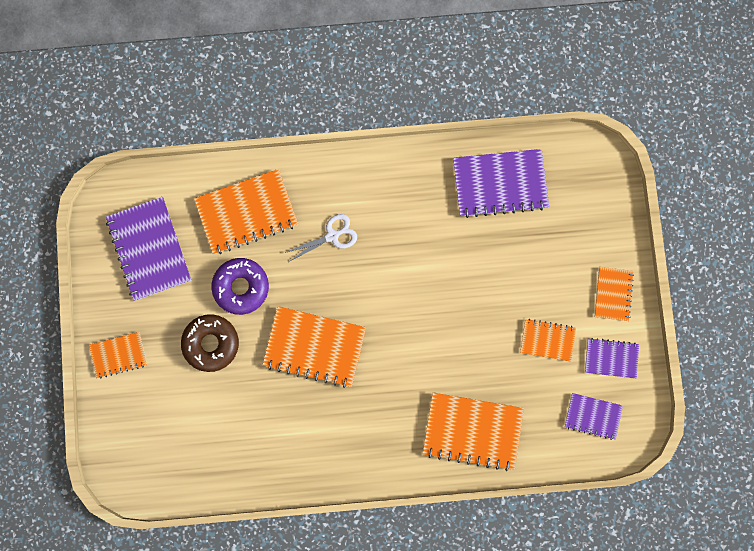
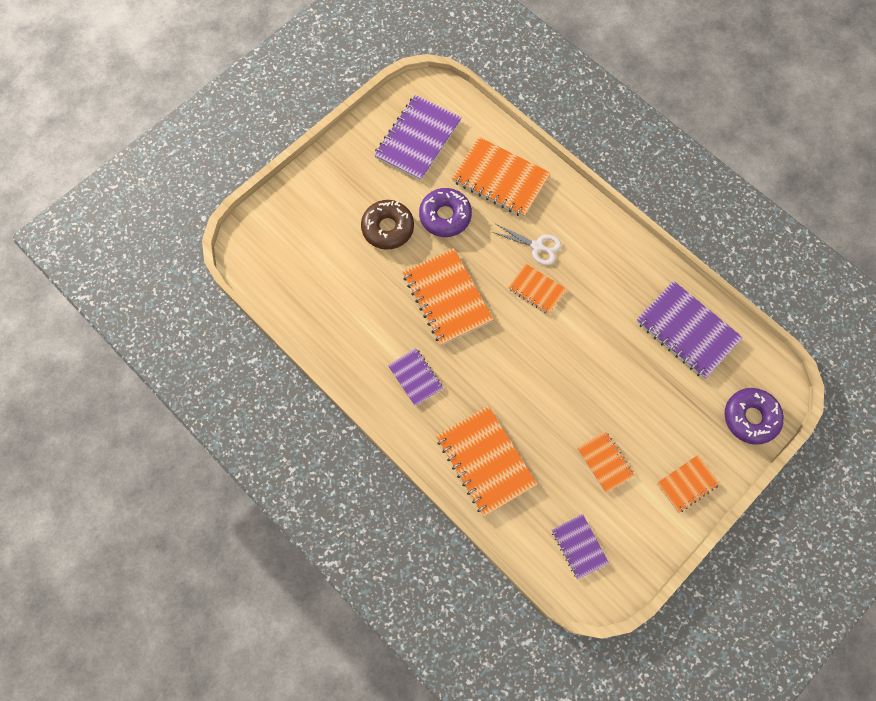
camera: 50 degrees right, 10 degrees down
orange notebook [89,332,147,378] -> orange notebook moved to [508,264,566,315]
purple notebook [585,338,639,379] -> purple notebook moved to [388,348,443,406]
none -> purple donut [725,388,784,445]

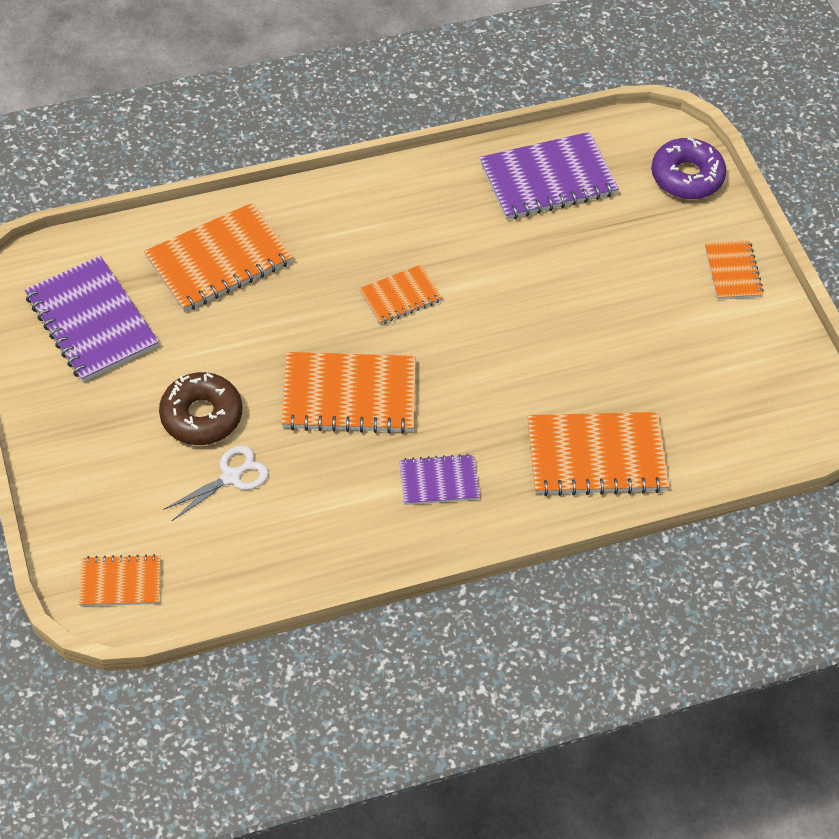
camera: 65 degrees left, 15 degrees down
purple donut [419,188,472,237] -> none
white scissors [492,224,561,265] -> white scissors moved to [163,445,269,521]
purple notebook [552,514,609,580] -> none
orange notebook [577,431,635,493] -> orange notebook moved to [78,554,161,606]

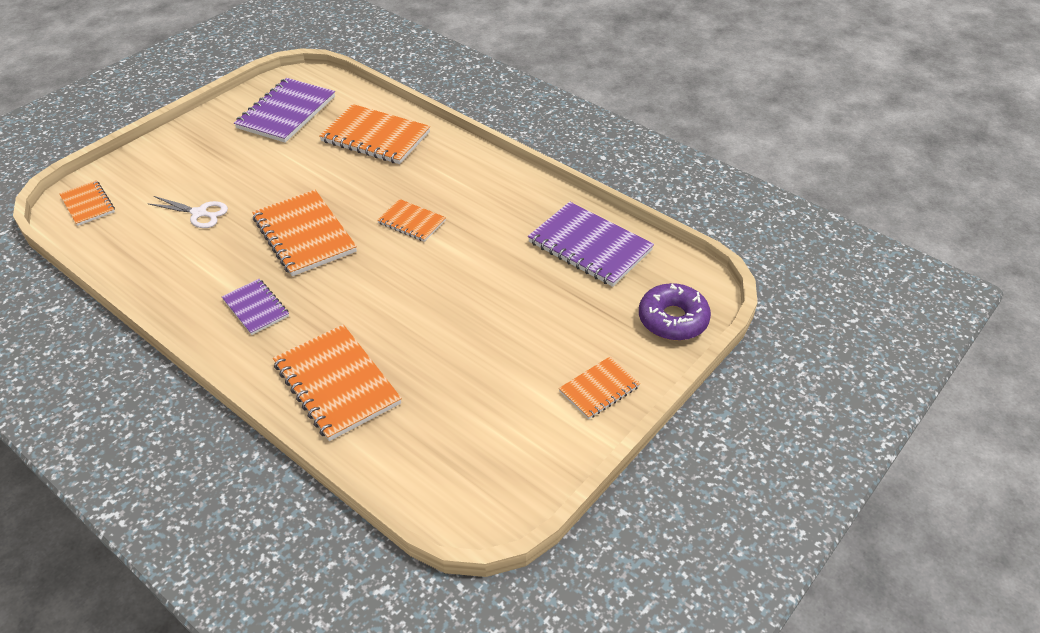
camera: 60 degrees right, 10 degrees down
brown donut [159,372,242,445] -> none

